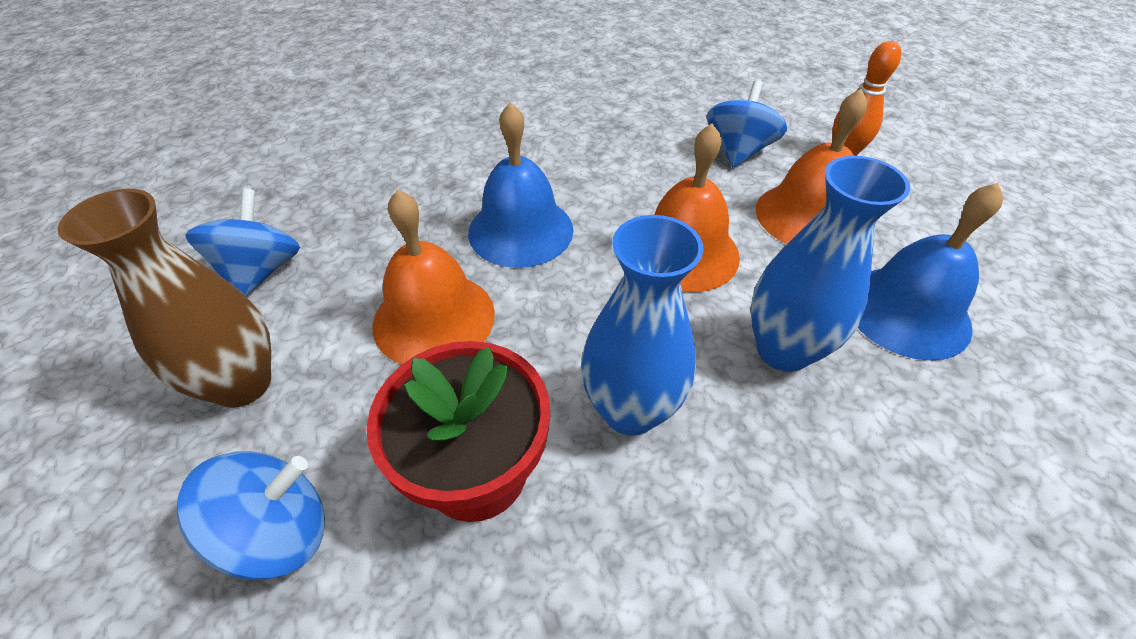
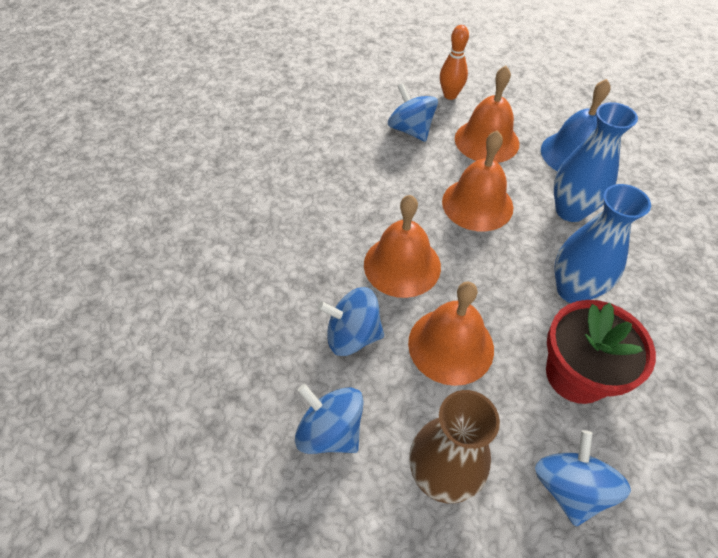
camera: 55 degrees left, 5 degrees up
blue bell [468,102,573,268] -> orange bell [364,195,441,298]
none -> blue spinning top [318,287,384,356]

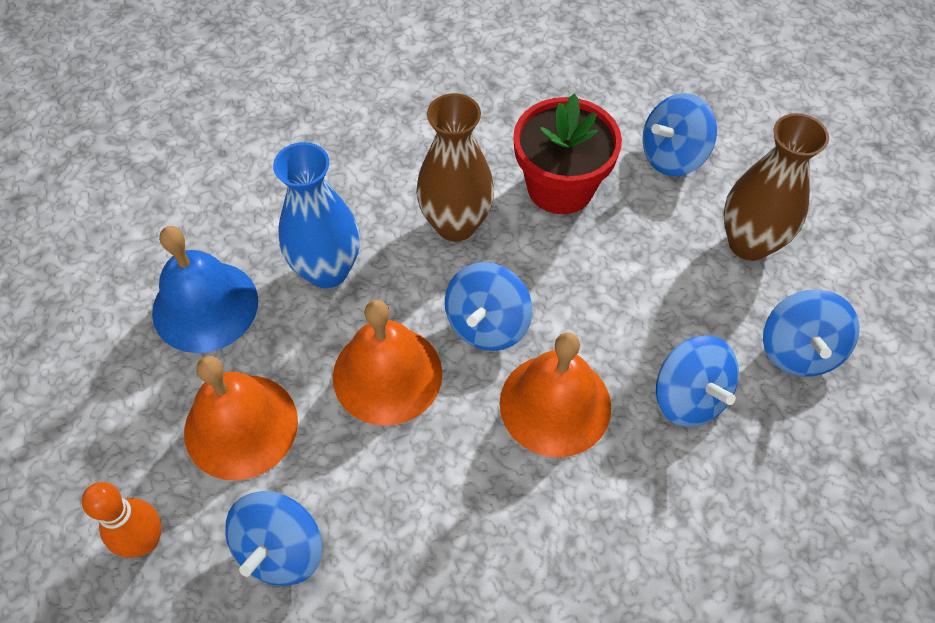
camera: 125 degrees left, 5 degrees up
orange bell [408,281,494,386] -> none
blue vase [554,184,651,303] -> brown vase [416,93,494,242]
none -> blue spinning top [445,262,532,351]

